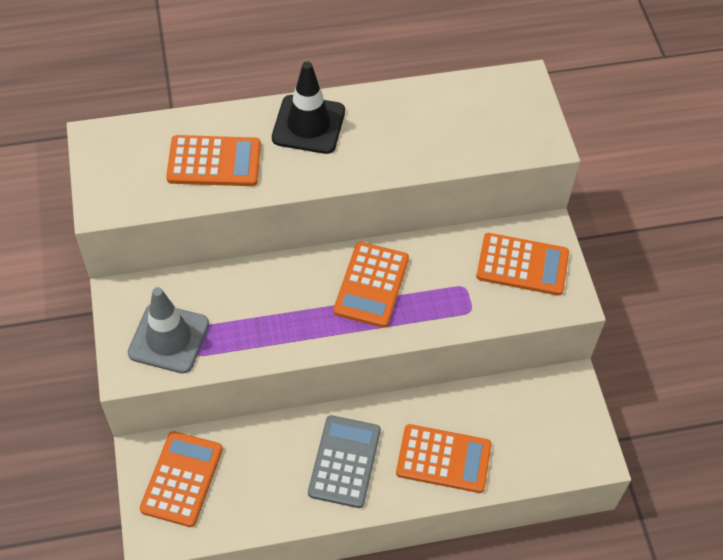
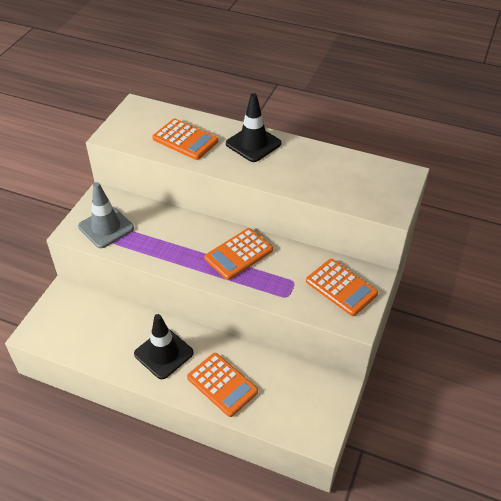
camera: 35 degrees right, 10 degrees down
orange calculator [140,431,223,527] -> none
grey calculator [308,415,381,508] -> black traffic cone [134,314,194,379]

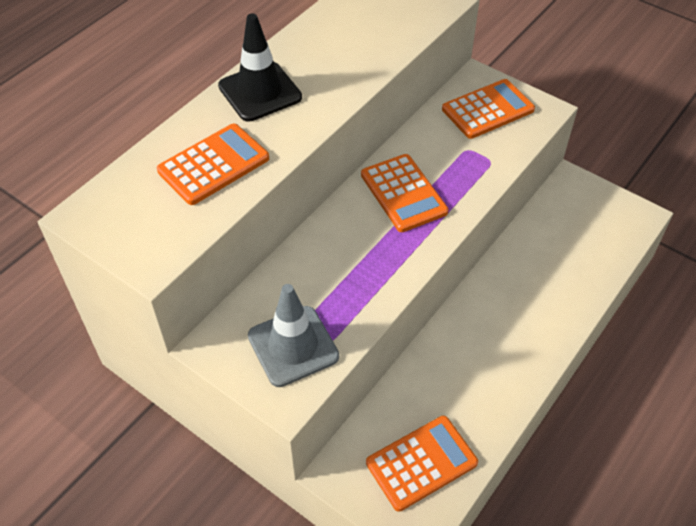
camera: 75 degrees left, 5 degrees up
black traffic cone [134,314,194,379] -> none
orange calculator [187,353,258,417] -> orange calculator moved to [366,416,478,512]

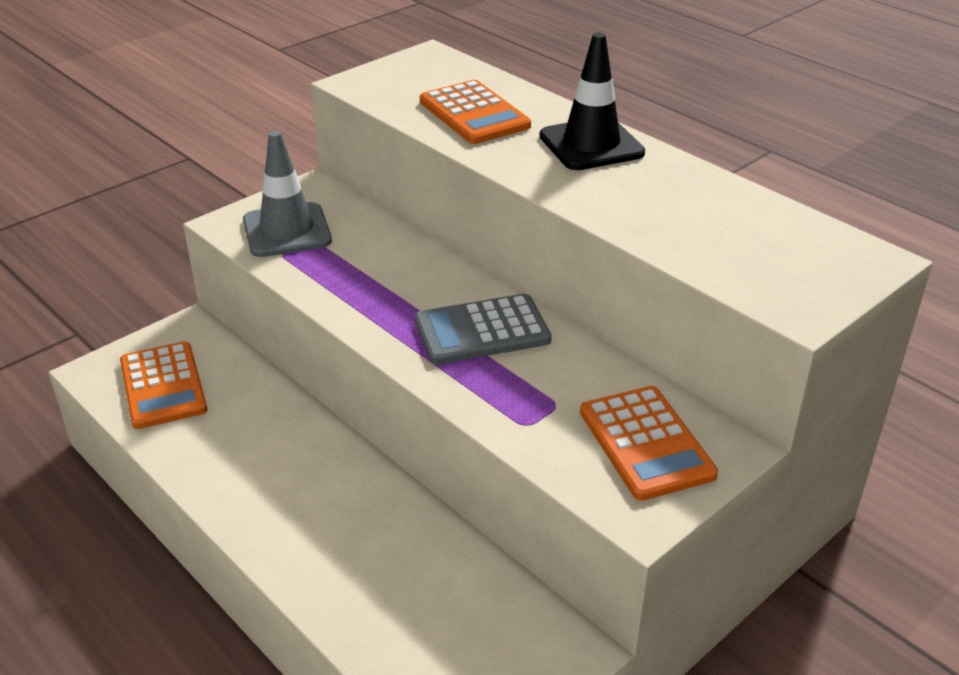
camera: 100 degrees right, 15 degrees down
orange calculator [361,154,448,232] -> grey calculator [415,294,552,365]

